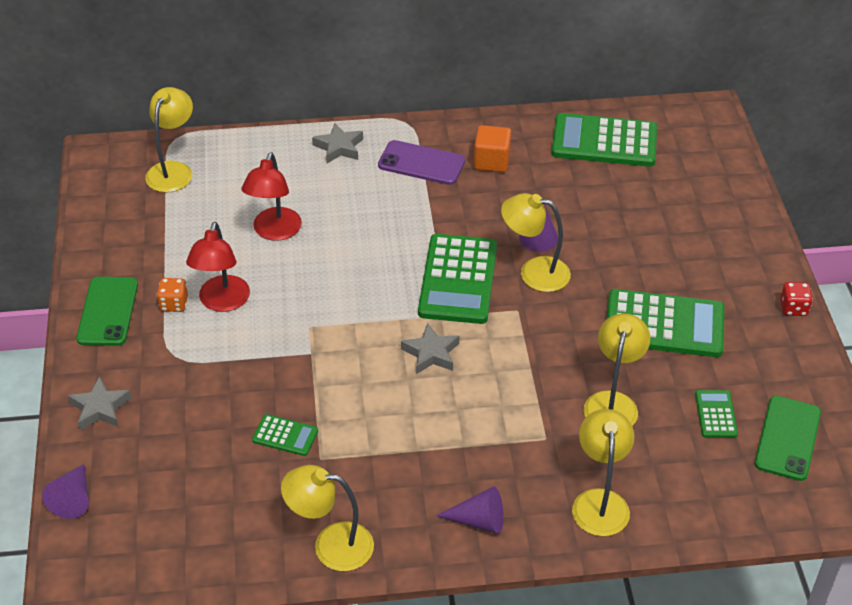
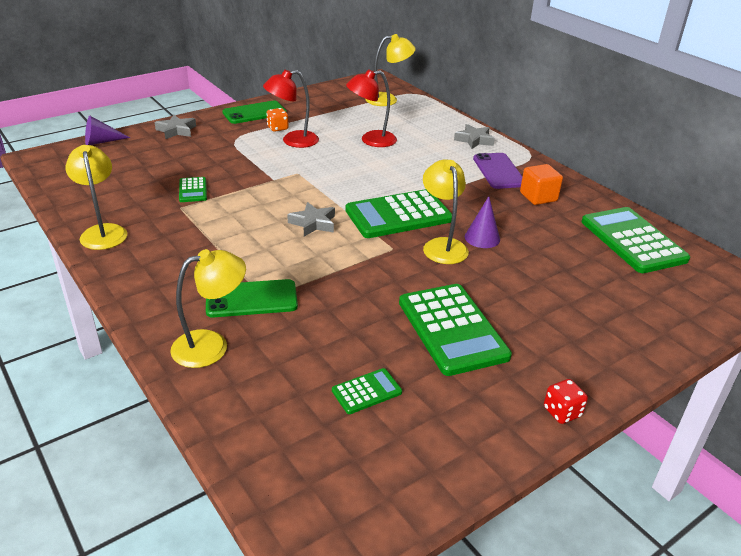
camera: 60 degrees right, 10 degrees down
purple cone [436,486,504,534] -> none
yellow lamp [584,313,650,426] -> none
green phone [754,396,821,481] -> green phone moved to [206,279,298,317]

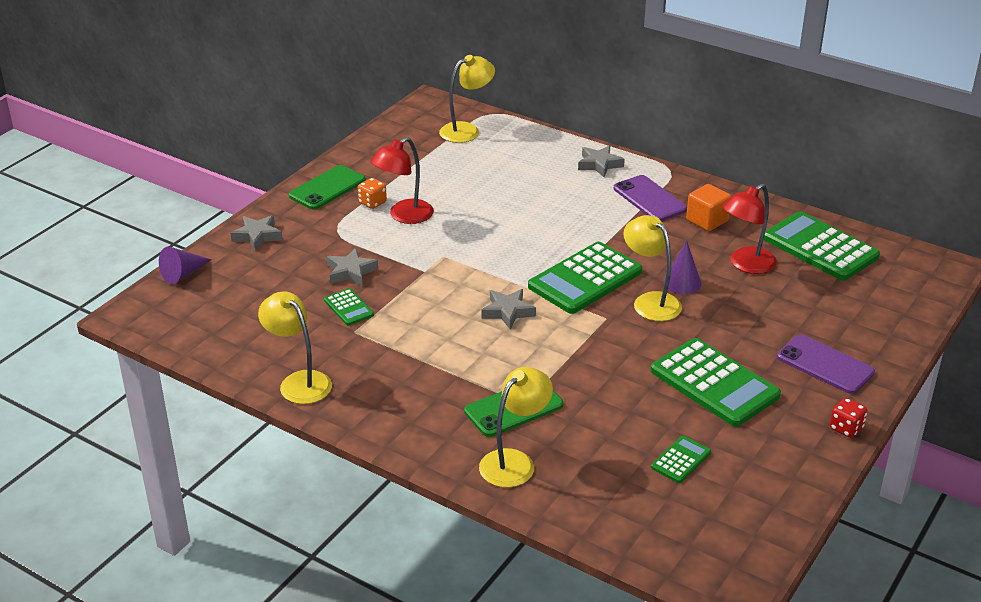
camera: 20 degrees left, 0 degrees up
red lamp [346,69,397,147] -> red lamp moved to [722,184,777,274]
none -> grey star [327,248,378,286]
none -> purple phone [777,335,875,394]

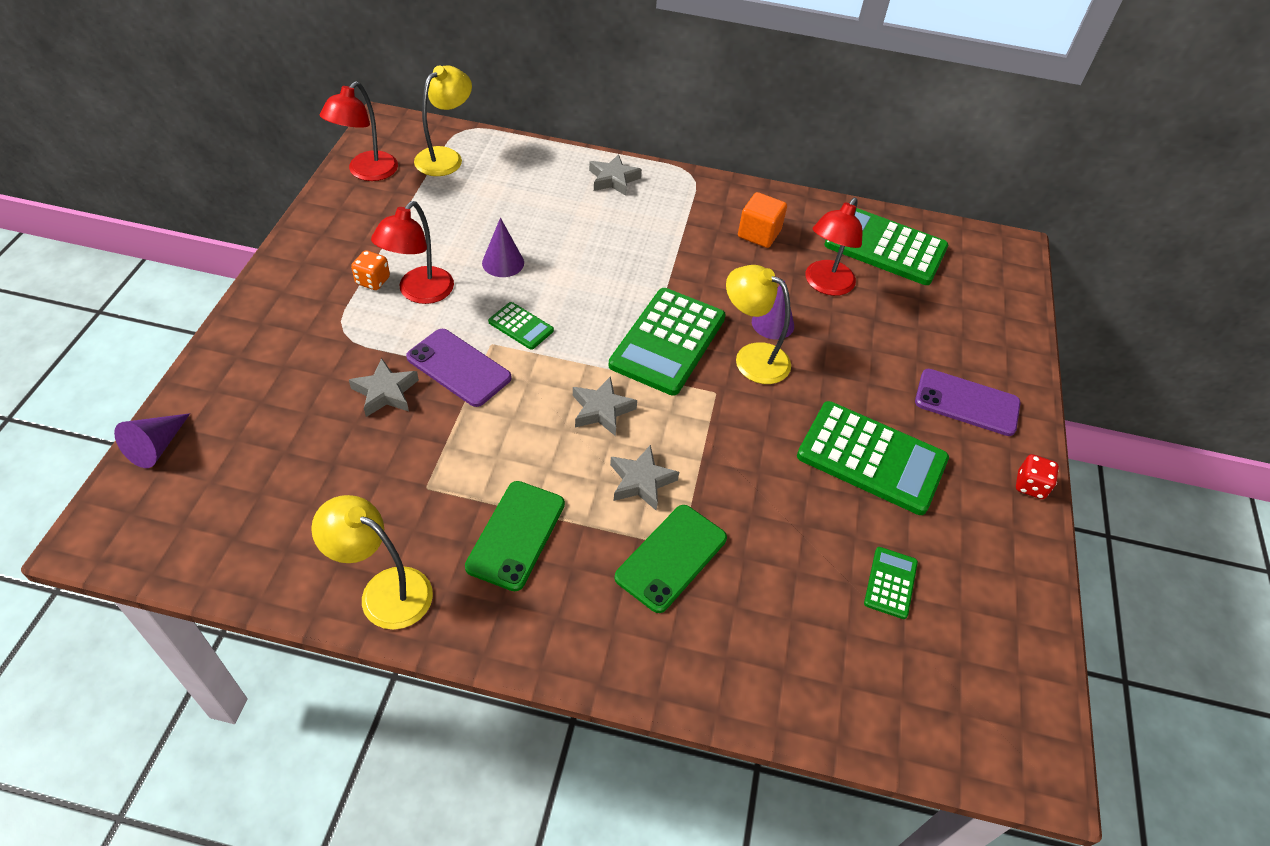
camera: 25 degrees left, 15 degrees up
grey star [231,215,282,251] -> grey star moved to [610,445,679,511]
green phone [289,165,366,209] -> green phone moved to [465,481,565,591]
green calculator [324,288,374,326] -> green calculator moved to [488,302,554,350]
yellow lamp [479,367,553,487] -> none
purple phone [614,175,687,221] -> purple phone moved to [406,329,512,407]
none -> red lamp [320,81,398,181]
none -> purple cone [482,218,524,277]

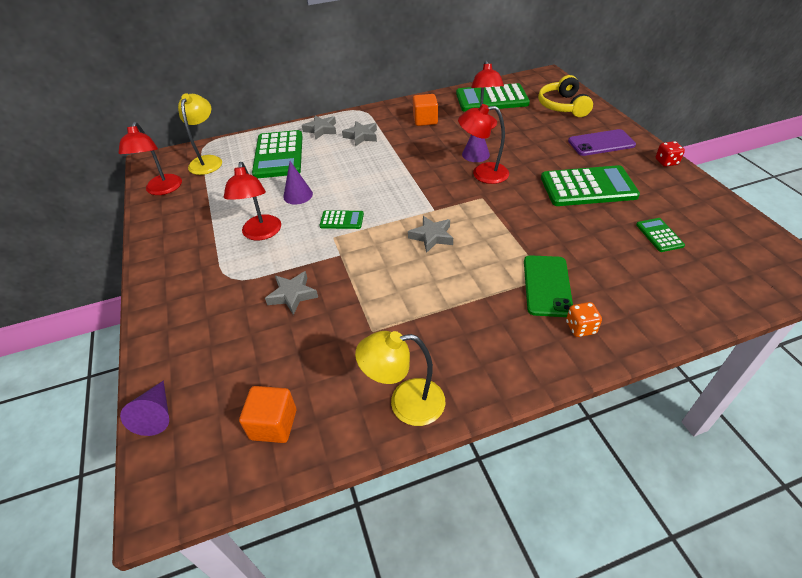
camera: 25 degrees left, 5 degrees down
orange dice [351,250,390,290] -> orange dice moved to [566,302,602,337]
purple phone [406,329,512,407] -> none
green phone [465,481,565,591] -> none
green calculator [609,288,726,396] -> green calculator moved to [252,130,303,179]
grey star [610,445,679,511] -> grey star moved to [342,121,377,147]
yellow lamp [726,265,791,384] -> red lamp [458,104,509,184]
none -> orange cube [239,386,296,443]
none -> yellow headphones [538,75,593,117]

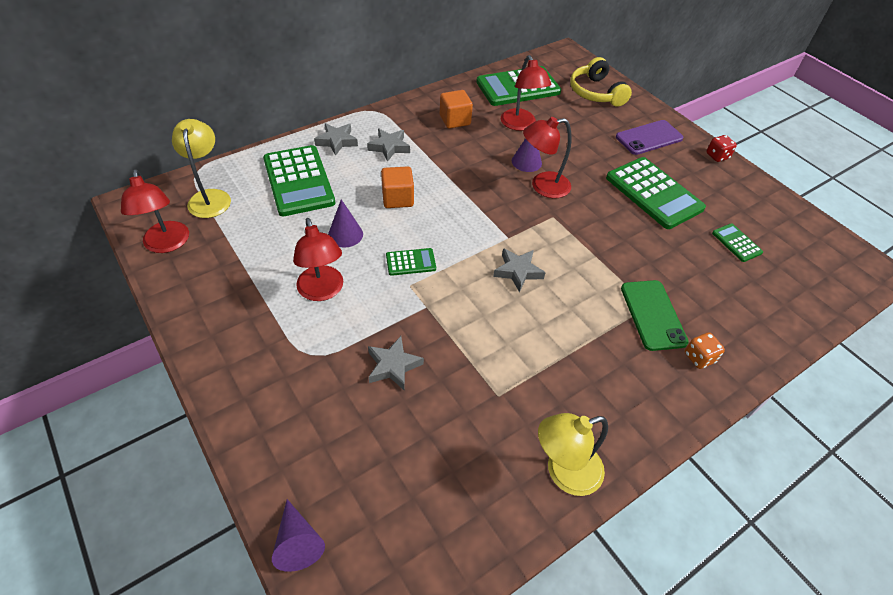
camera: 20 degrees left, 5 degrees up
orange cube [239,386,296,443] -> orange cube moved to [381,166,414,208]
green calculator [541,165,640,206] -> green calculator turned 75 degrees clockwise [606,157,706,229]

